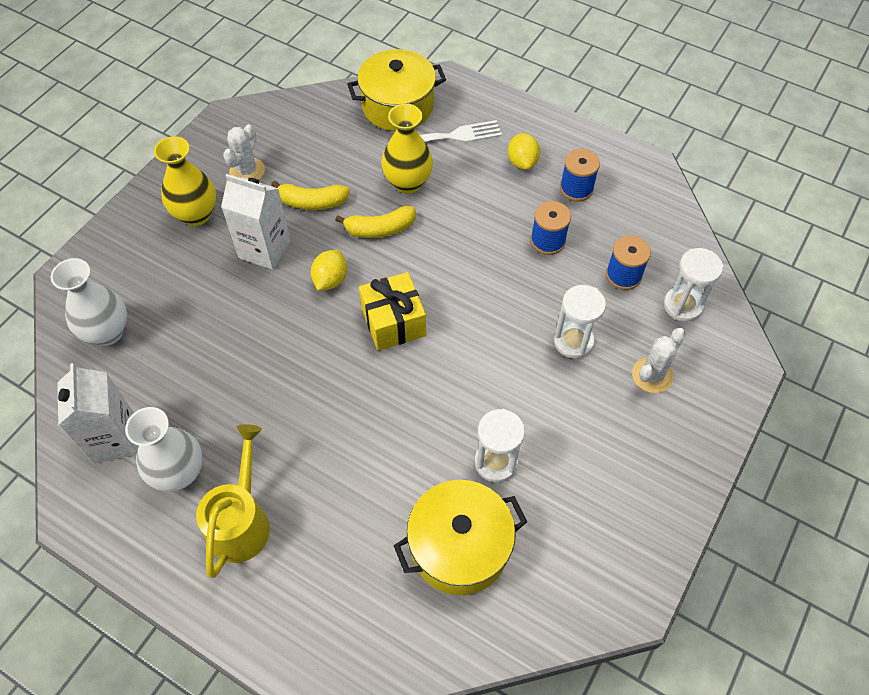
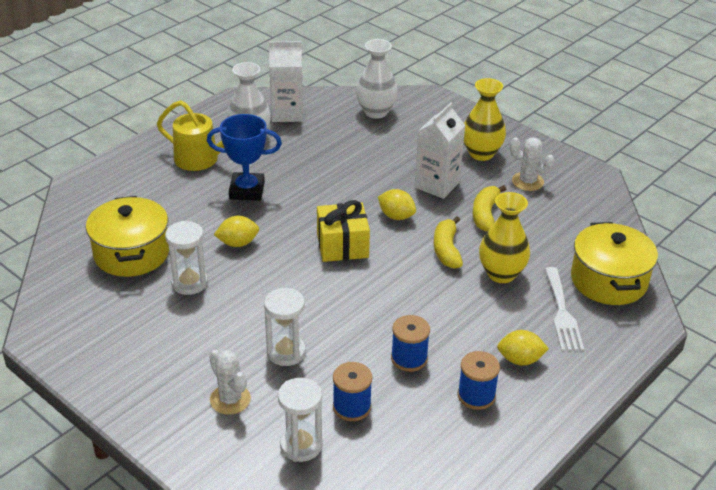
camera: 100 degrees right, 20 degrees down
none -> blue trophy [207,114,282,201]
none -> yellow lemon [214,216,259,247]

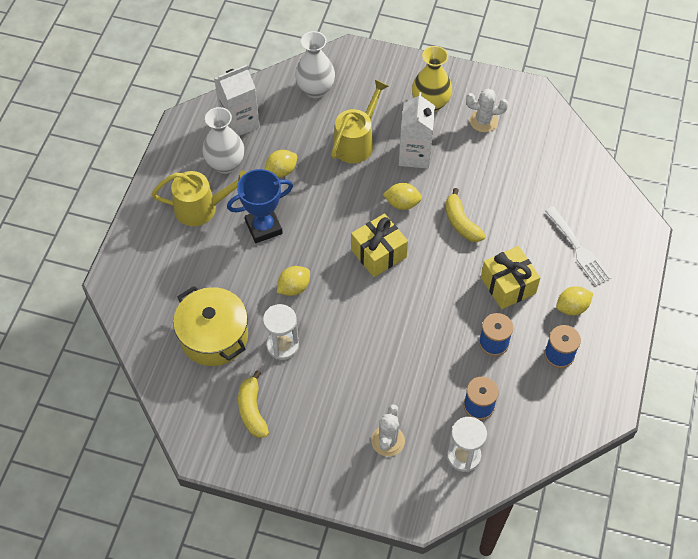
camera: 25 degrees left, 20 degrees up
white cactus [209,349,251,415] -> white cactus turned 75 degrees clockwise [371,404,405,456]
white hourglass [264,288,306,366] -> none
yellow banana [473,185,506,231] -> yellow banana moved to [238,371,269,438]
yellow vase [479,192,530,283] -> none
yellow pot [571,222,658,305] -> none
none -> yellow lemon [264,150,297,177]
none -> yellow watering can [331,80,388,163]
none -> yellow gift [481,246,540,309]

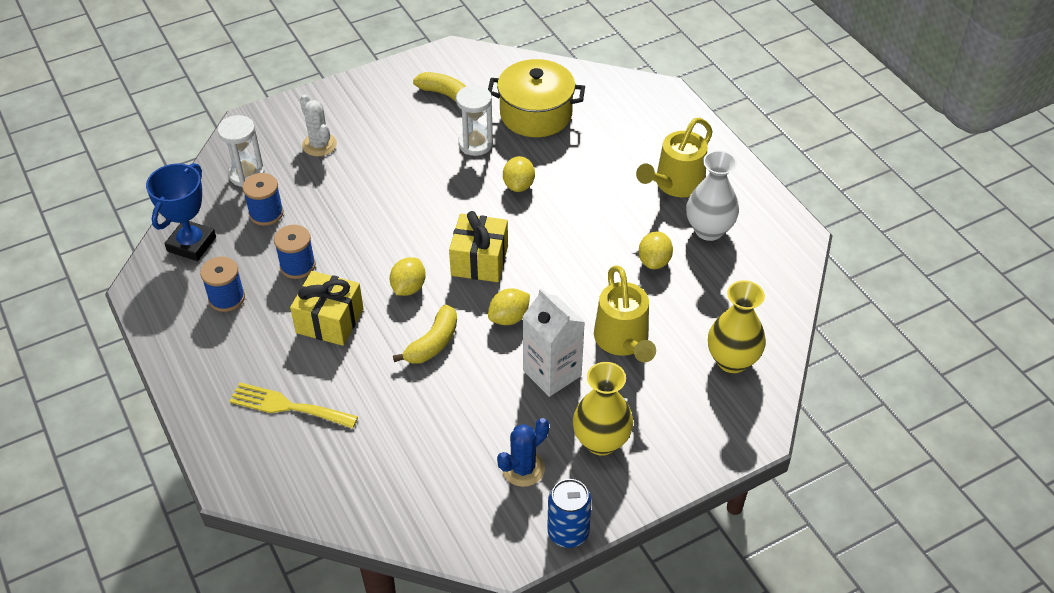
camera: 135 degrees right, 10 degrees down
white carton [214,65,260,136] -> none
blue trophy [227,169,293,243] -> blue trophy moved to [146,163,216,261]
white vase [295,31,335,98] -> yellow vase [708,280,766,373]
yellow banana [445,188,486,242] -> yellow banana turned 105 degrees clockwise [393,304,457,364]
white cactus [466,89,508,132] -> blue cactus [497,418,549,487]
white fork [545,207,612,286] -> yellow fork [229,382,358,429]
yellow lemon [556,286,593,315] -> yellow lemon moved to [390,257,426,296]
none -> blue can [547,479,592,548]

